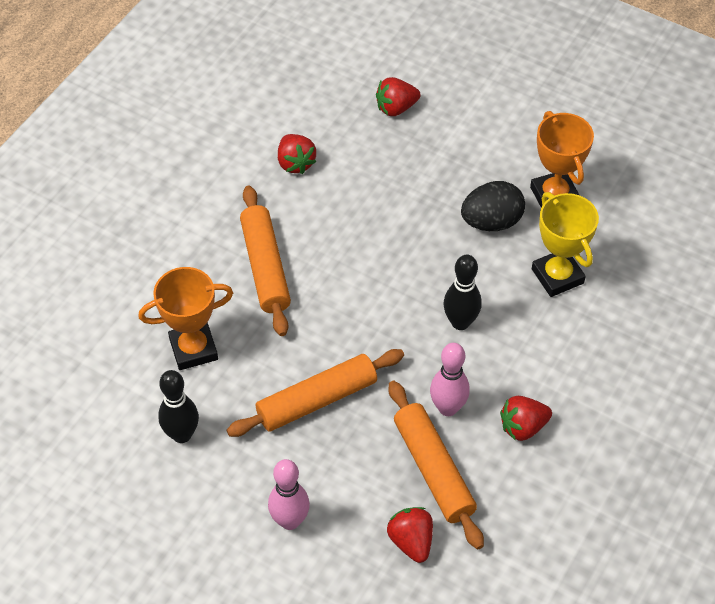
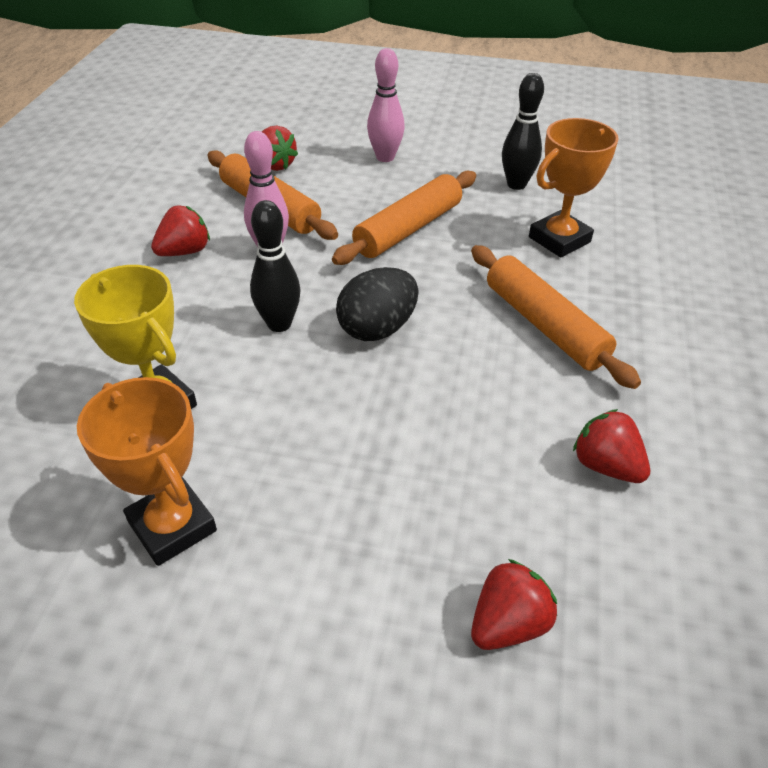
camera: 160 degrees right, 10 degrees down
black egg [461,181,525,231] -> black egg moved to [336,267,419,341]

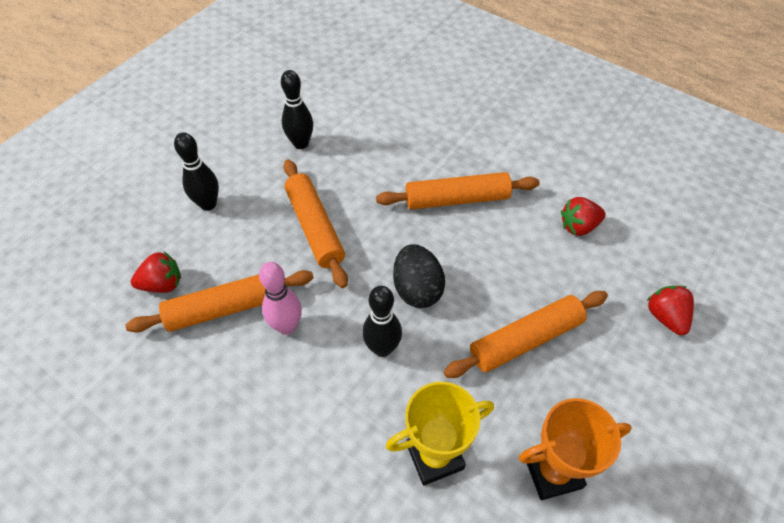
camera: 65 degrees left, 10 degrees up
red strawberry [151,206,210,256] -> none
pink bowling pin [367,48,405,162] -> black bowling pin [174,132,219,211]
orange trophy [529,118,619,258] -> none
none -> orange rolling pin [444,291,608,378]

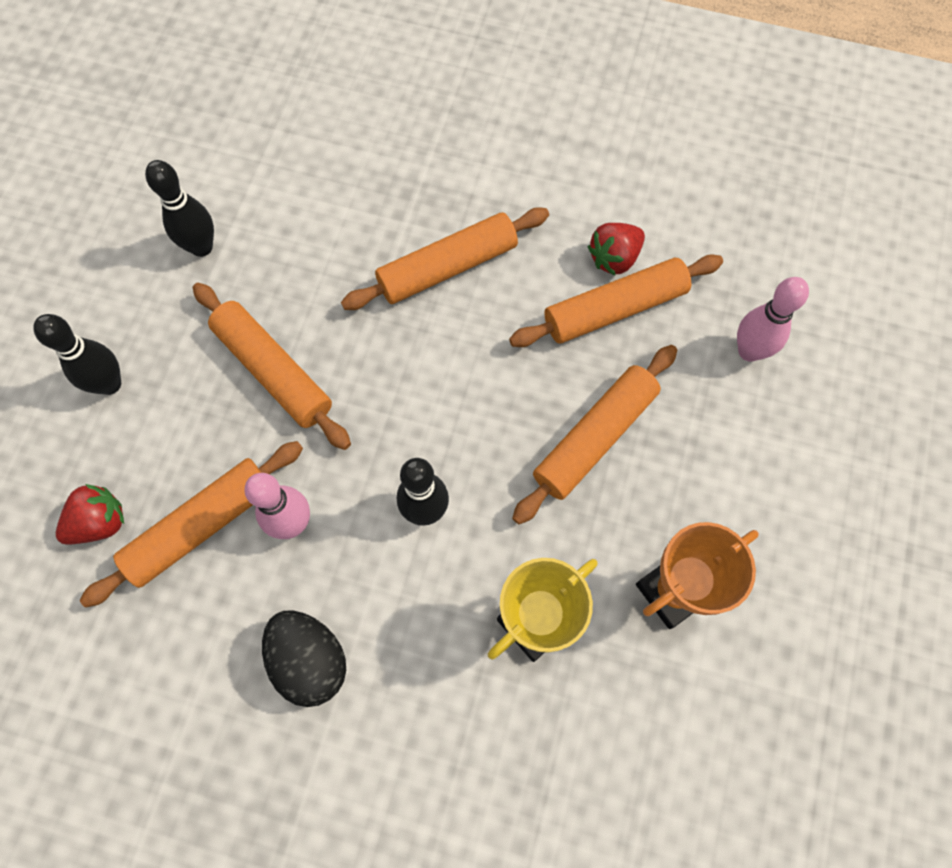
camera: 20 degrees left, 15 degrees up
black egg [393,244,445,308] -> black egg moved to [262,610,346,707]
red strawberry [647,286,694,335] -> pink bowling pin [737,277,809,362]
none -> orange rolling pin [509,255,723,347]

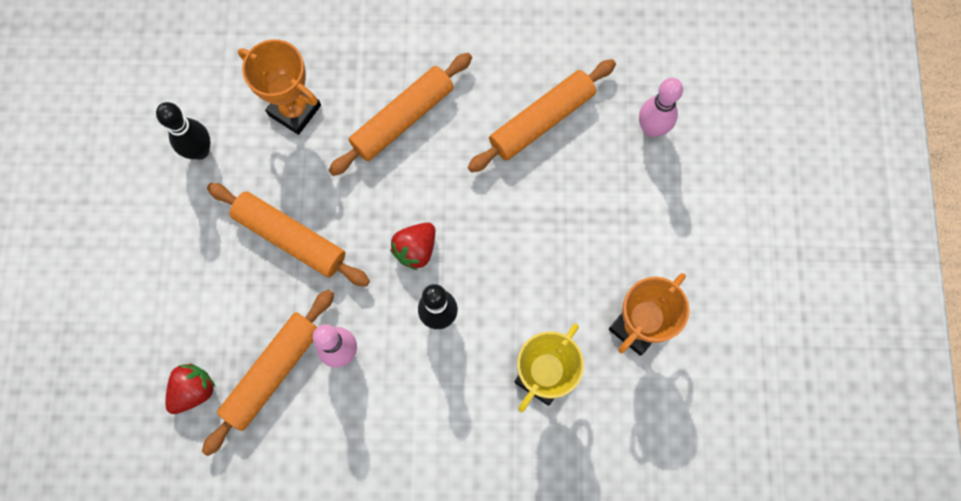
camera: 15 degrees left, 5 degrees up
black bowling pin [33,314,121,395] -> none
black egg [262,610,346,707] -> none
orange rolling pin [512,345,677,524] -> none
red strawberry [587,223,645,275] -> red strawberry moved to [390,223,435,270]
none -> orange trophy [238,39,321,135]

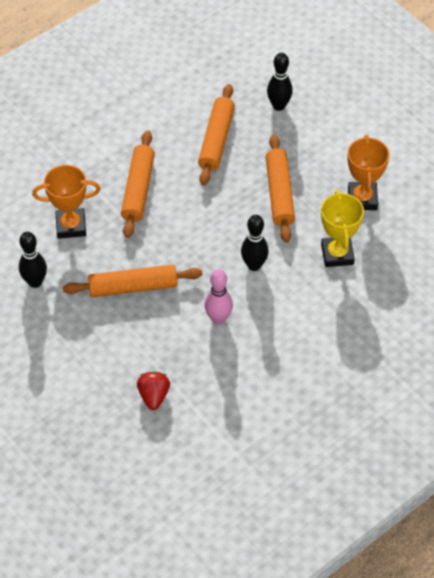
camera: 40 degrees left, 20 degrees down
orange rolling pin [202,289,334,456] -> orange rolling pin moved to [266,134,295,243]
red strawberry [390,223,435,270] -> none
pink bowling pin [639,78,683,137] -> black bowling pin [267,53,293,111]

